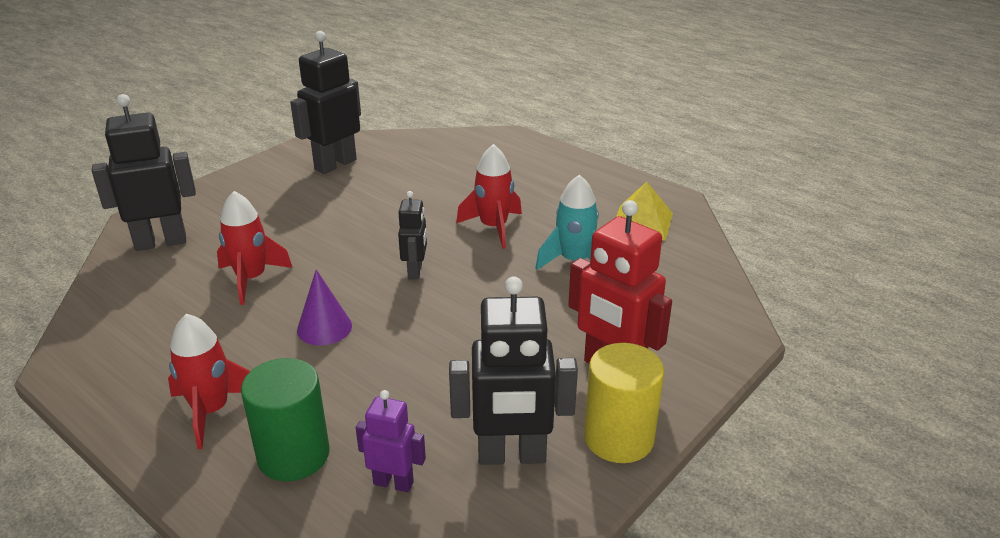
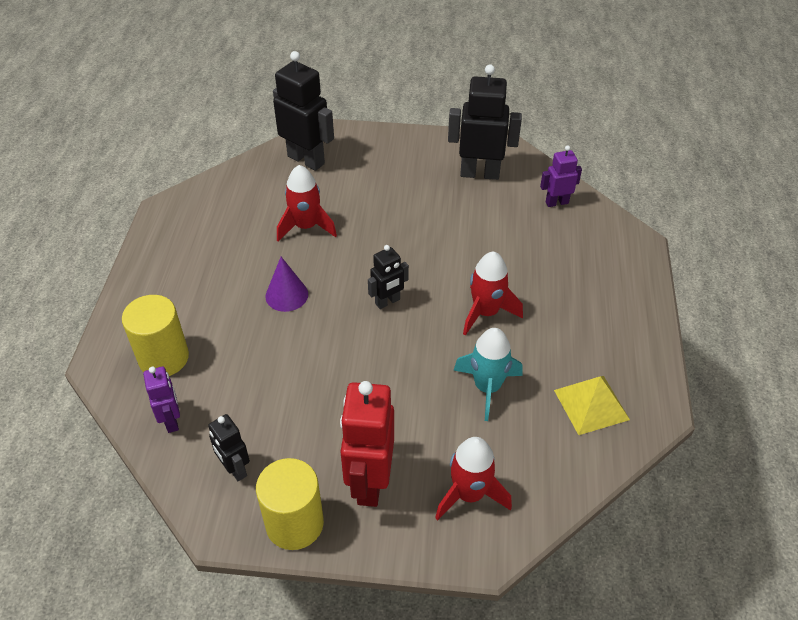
camera: 55 degrees right, 15 degrees up
red rocket [168,314,250,449] -> red rocket moved to [435,437,512,520]
green cylinder [241,358,330,481] -> yellow cylinder [122,295,189,376]
black robot [449,276,578,465] -> black robot [208,414,250,481], size x0.55
none -> purple robot [540,145,582,207]

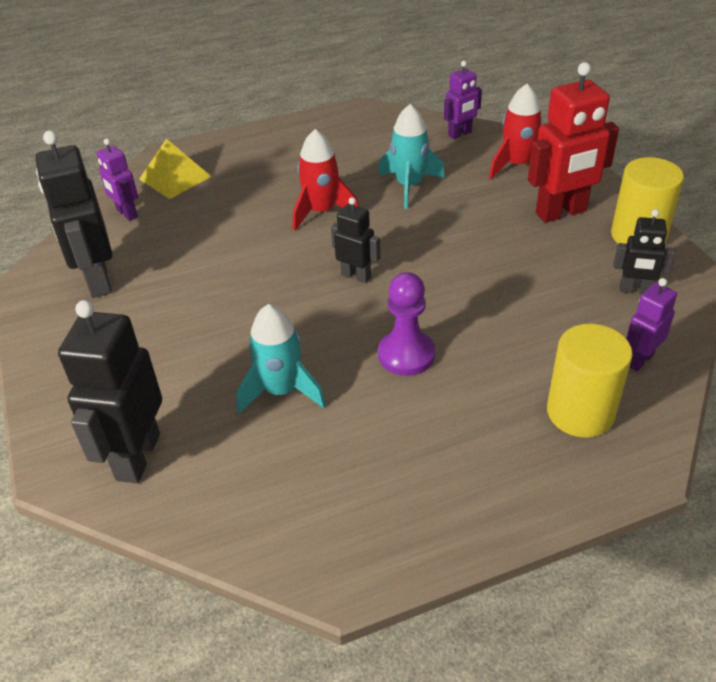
camera: 115 degrees left, 5 degrees down
black robot [208,414,250,481] -> black robot turned 75 degrees clockwise [614,209,676,294]
purple cone [265,257,308,312] -> purple pawn [378,272,435,376]
red rocket [277,165,337,241] -> turquoise rocket [236,304,326,414]
yellow pyramid [554,376,630,435] -> yellow pyramid moved to [139,139,212,199]
none -> purple robot [444,61,482,139]

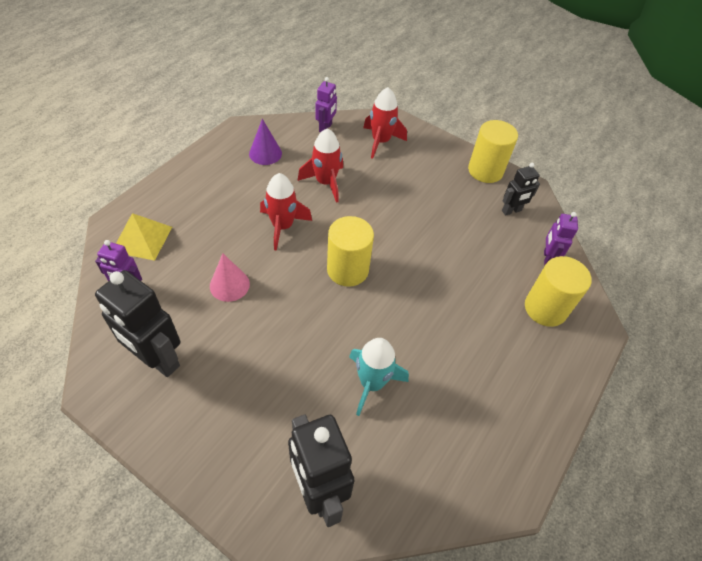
camera: 40 degrees left, 10 degrees up
black robot [331,197,380,283] -> yellow cylinder [327,216,374,287]
purple pawn [378,272,435,376] -> none
turquoise rocket [379,104,445,209] -> red rocket [297,128,343,203]
red robot [528,62,619,223] -> none
none -> pink cone [210,253,250,302]
none -> purple cone [249,119,282,165]

